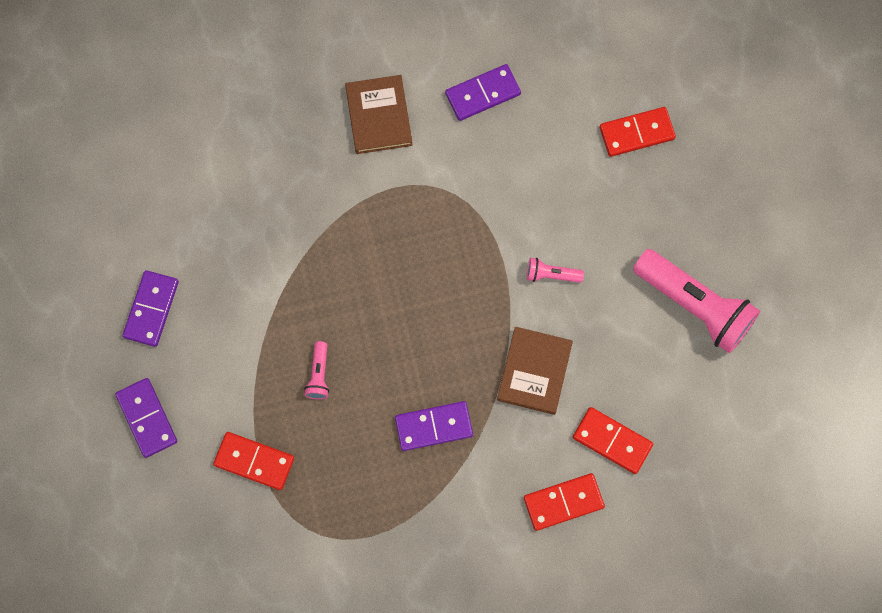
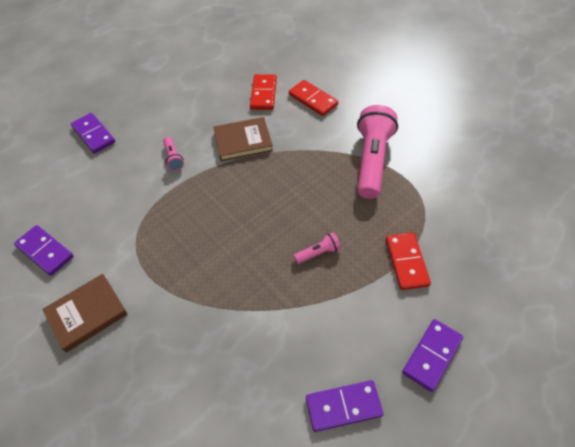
camera: 115 degrees left, 20 degrees down
purple domino [395,401,473,451] -> purple domino moved to [71,113,115,154]
red domino [600,107,676,157] -> none
pink flashlight [633,249,760,353] -> pink flashlight moved to [357,105,398,199]

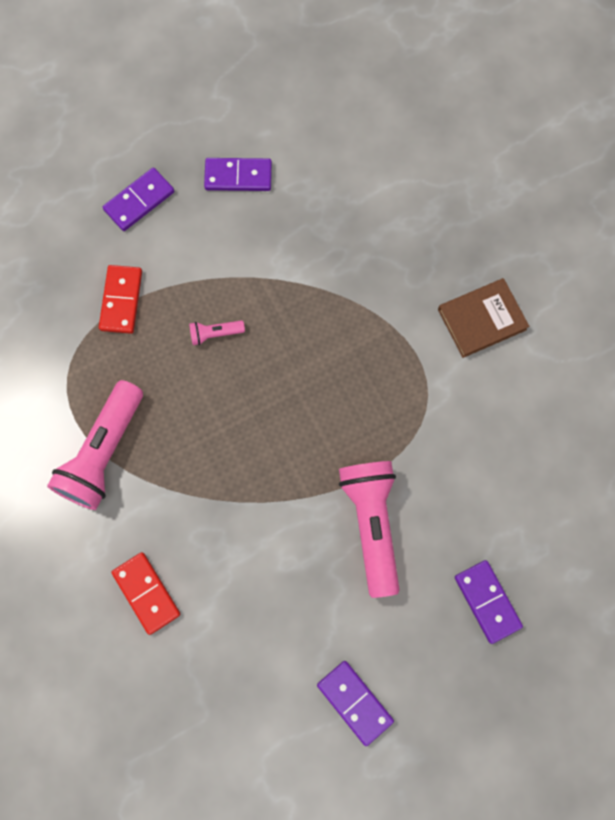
camera: 170 degrees left, 20 degrees up
purple domino [14,225,73,276] -> purple domino moved to [317,661,394,746]
pink flashlight [163,137,184,171] -> pink flashlight [339,461,400,598], size x2.28
brown book [213,117,273,161] -> none
red domino [250,74,277,110] -> none

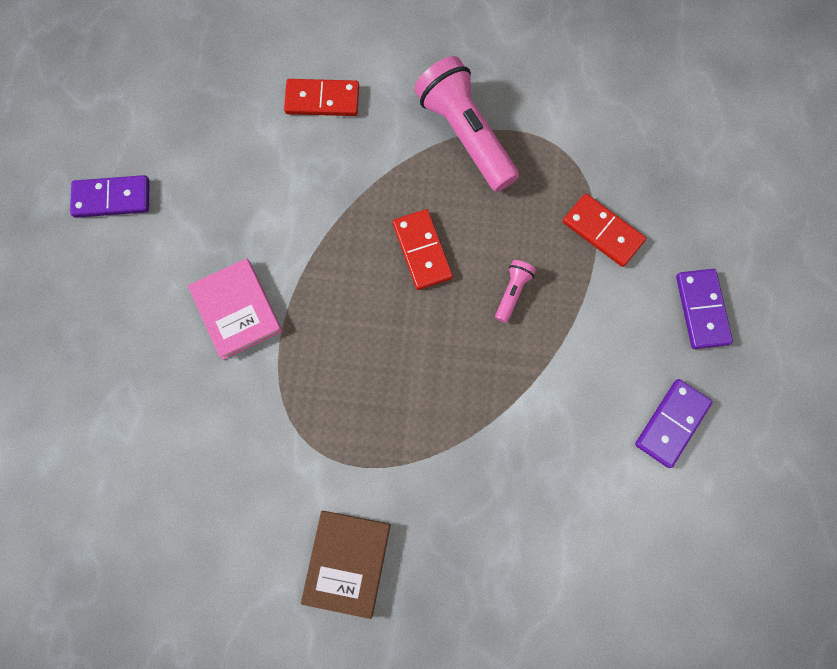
camera: 125 degrees right, 0 degrees up
pink flashlight [339,461,400,598] -> pink book [188,258,282,360]
purple domino [455,560,523,644] -> none
none -> red domino [393,209,453,290]

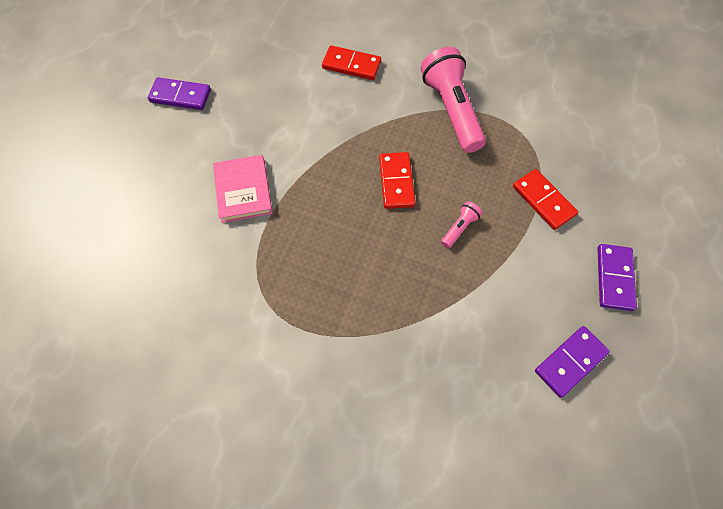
camera: 15 degrees right, 10 degrees down
brown book [301,511,390,619] -> none

